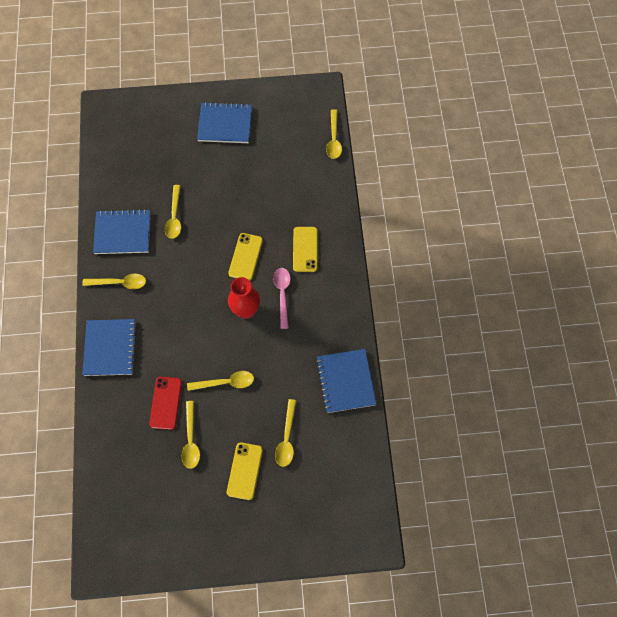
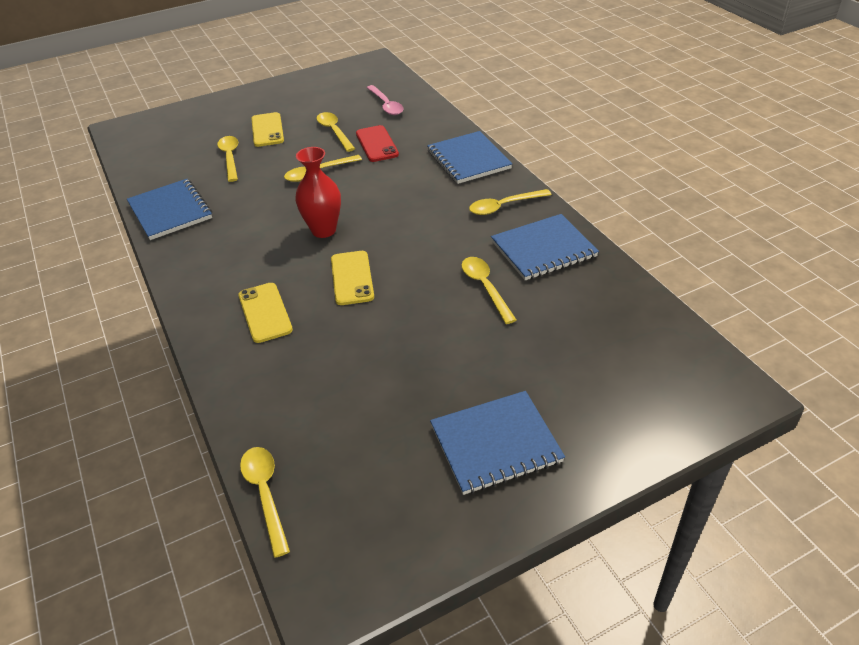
camera: 160 degrees right, 25 degrees down
pink spoon [273,268,290,329] -> pink spoon moved to [367,85,403,115]

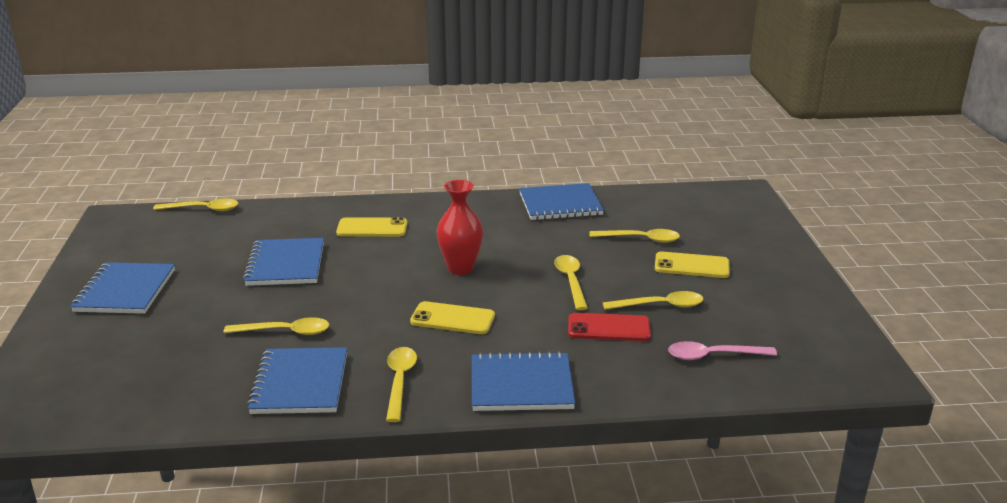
camera: 110 degrees right, 15 degrees down
yellow phone [331,251,374,305] -> yellow phone moved to [410,301,495,334]
none -> blue notebook [243,238,324,286]

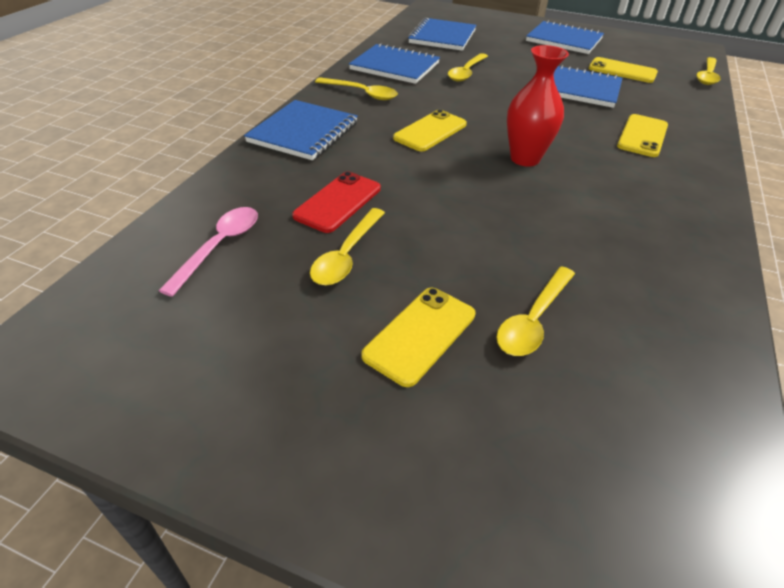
camera: 115 degrees right, 15 degrees up
blue notebook [519,183,604,220] -> blue notebook moved to [408,17,476,51]
yellow spoon [554,255,588,310] -> none
none -> yellow phone [589,57,658,83]

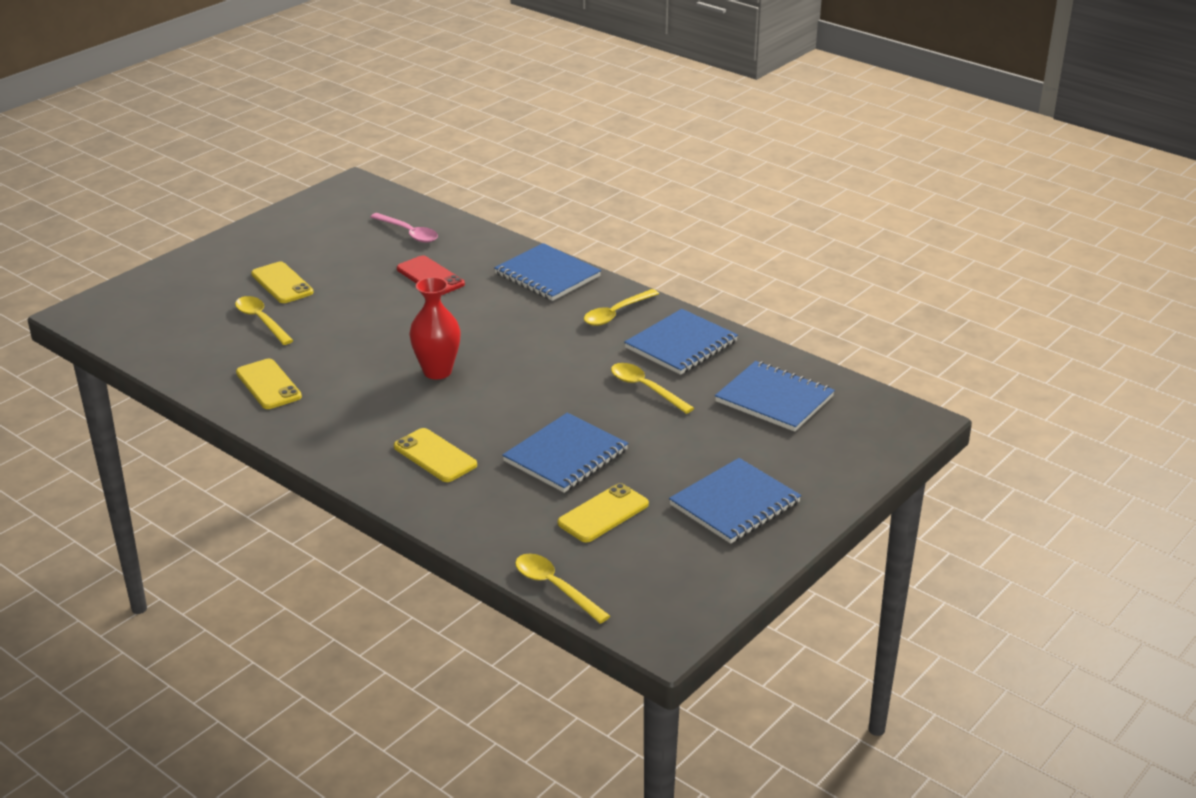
camera: 110 degrees right, 10 degrees down
yellow spoon [310,208,385,285] -> none
yellow phone [393,110,467,152] -> yellow phone moved to [236,359,302,409]

